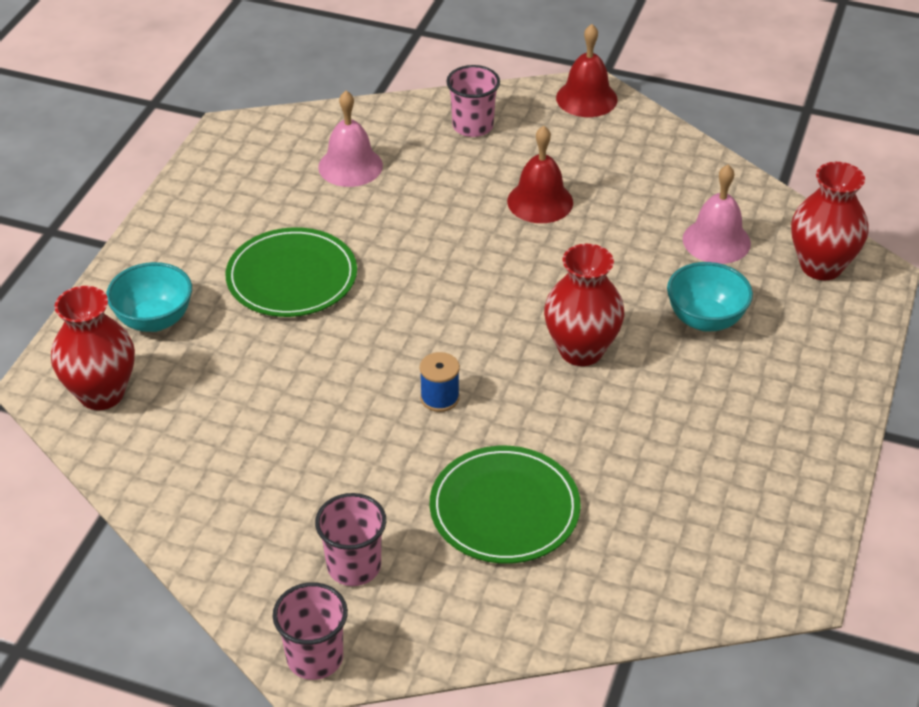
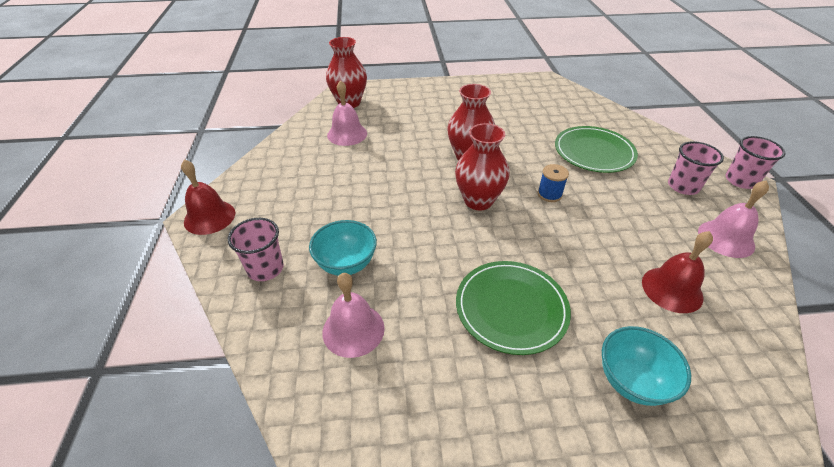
camera: 115 degrees left, 0 degrees up
red vase [51,286,135,410] -> red vase moved to [455,123,509,210]
red bell [507,126,573,223] -> red bell moved to [642,231,713,313]
turquoise bowl [667,262,753,331] -> turquoise bowl moved to [309,220,377,276]
none -> pink bell [698,180,769,258]

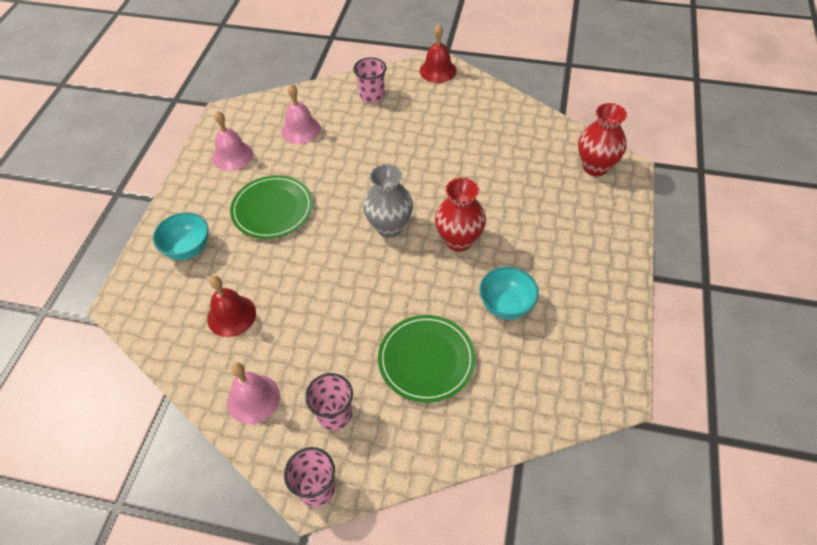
camera: 110 degrees right, 10 degrees up
turquoise bowl [309,220,377,276] -> turquoise bowl moved to [479,267,539,320]
pink bell [327,80,367,146] -> pink bell moved to [212,111,253,171]
red vase [455,123,509,210] -> grey vase [363,164,413,238]
blue spool [538,164,569,202] -> none

